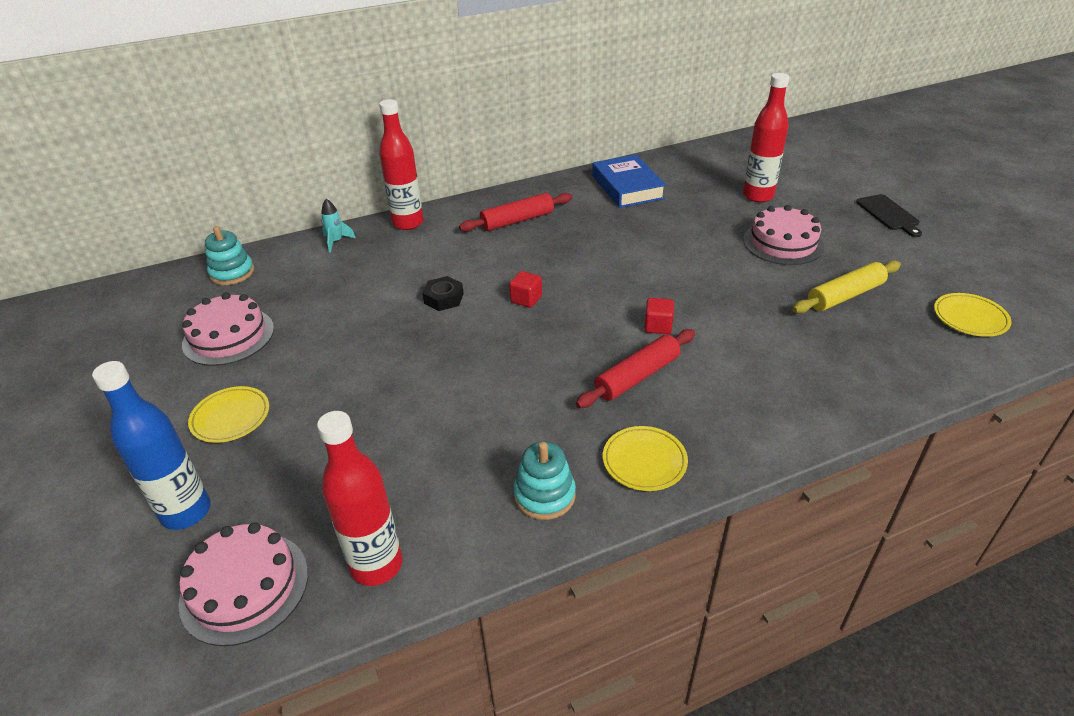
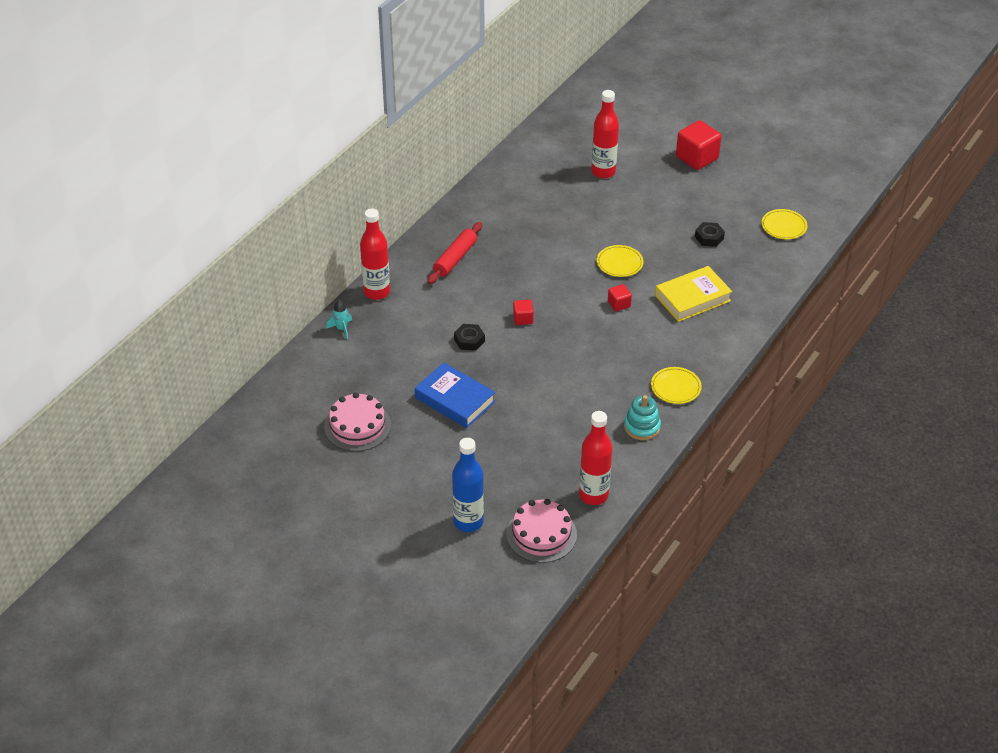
camera: 35 degrees left, 5 degrees up
yellow plate [188,386,269,443] -> yellow plate moved to [597,245,644,277]
turquoise stacking toy [205,226,254,285] -> none
red rolling pin [576,329,695,408] -> none
blue book [592,154,666,208] -> blue book moved to [415,363,495,428]
pink cake [743,205,824,265] -> none
yellow rolling pin [792,260,901,314] -> black nut [695,222,725,247]
black cutting board [856,194,922,237] -> red cube [676,120,722,170]
none -> yellow book [655,266,732,322]

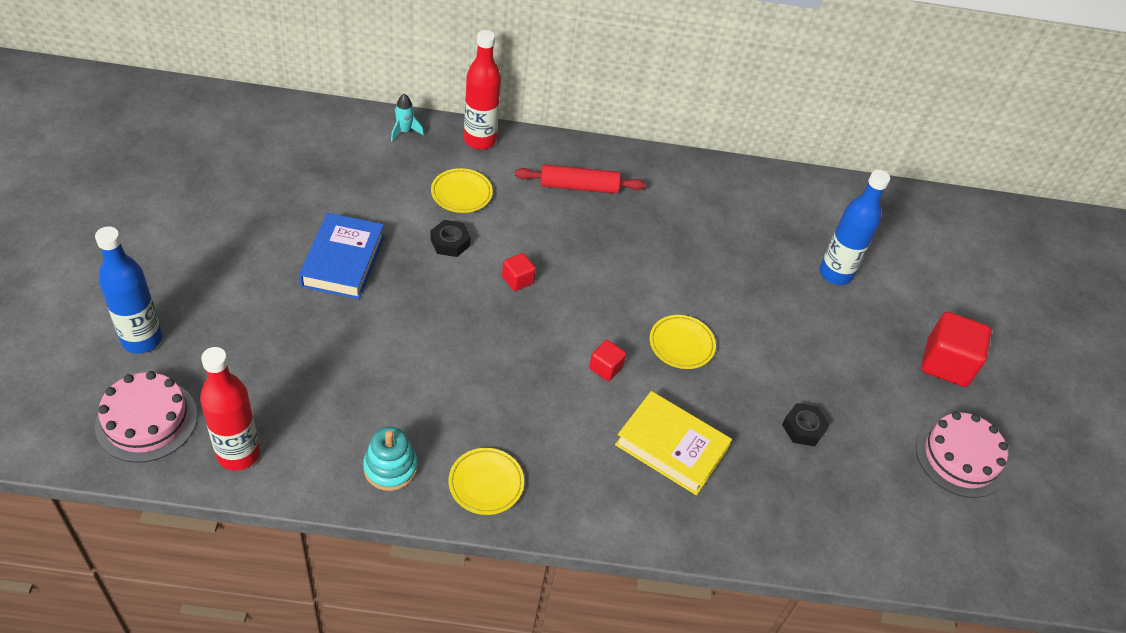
camera: 55 degrees right, 5 degrees up
pink cake [324,393,391,452] -> pink cake moved to [916,412,1008,498]
red bottle [591,90,619,178] -> blue bottle [819,170,890,285]
yellow plate [761,209,808,240] -> yellow plate moved to [431,168,493,213]

